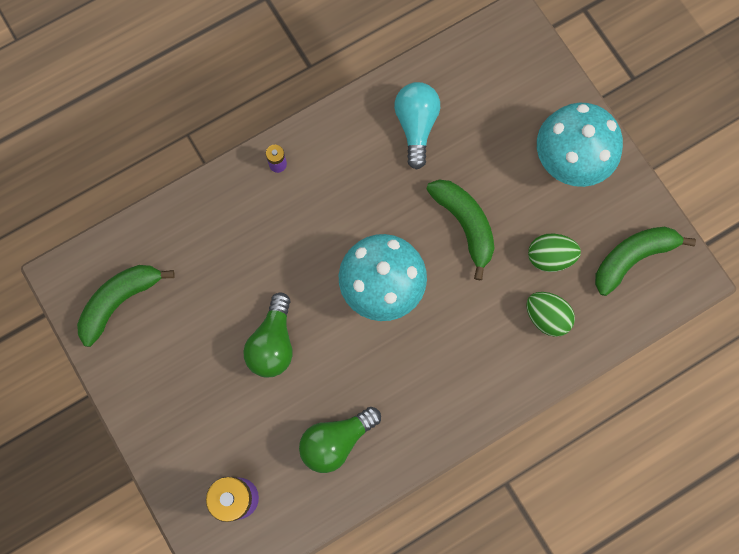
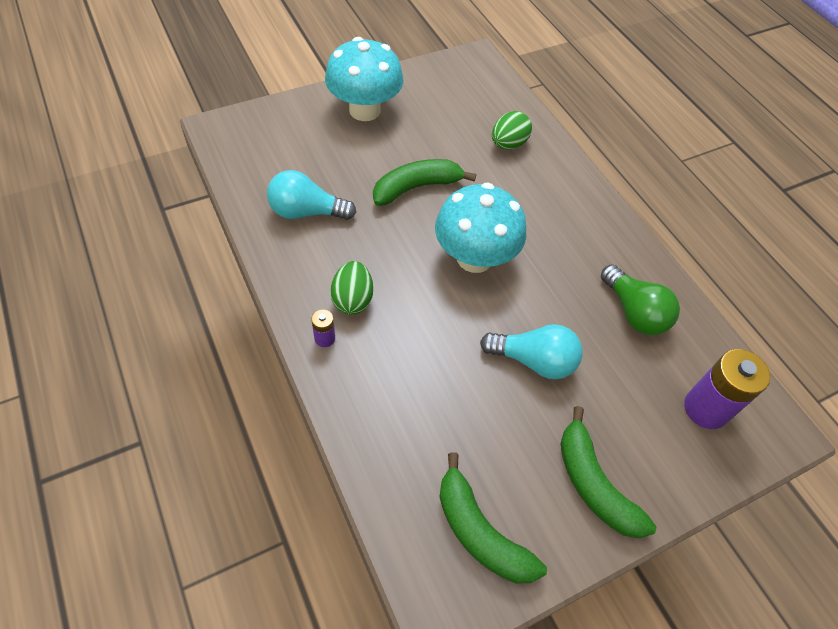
camera: 90 degrees left, 20 degrees down
green light bulb [243,292,293,377] -> turquoise light bulb [480,324,583,379]
green egg [528,233,581,272] -> green egg moved to [330,261,373,315]
green banana [595,227,696,296] -> green banana moved to [560,406,656,538]

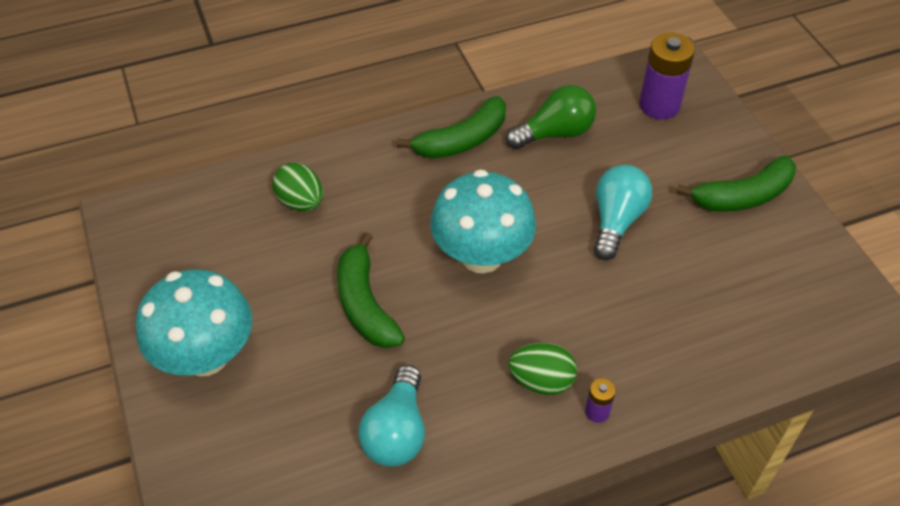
camera: 80 degrees left, 5 degrees down
green banana [440,452,547,583] -> green banana moved to [397,96,506,159]

